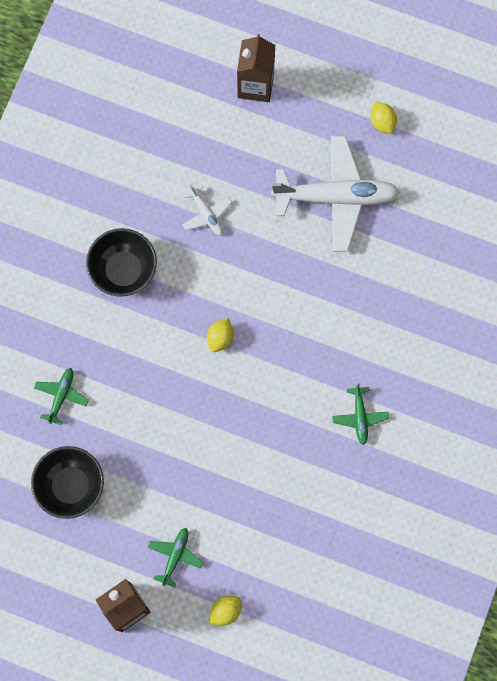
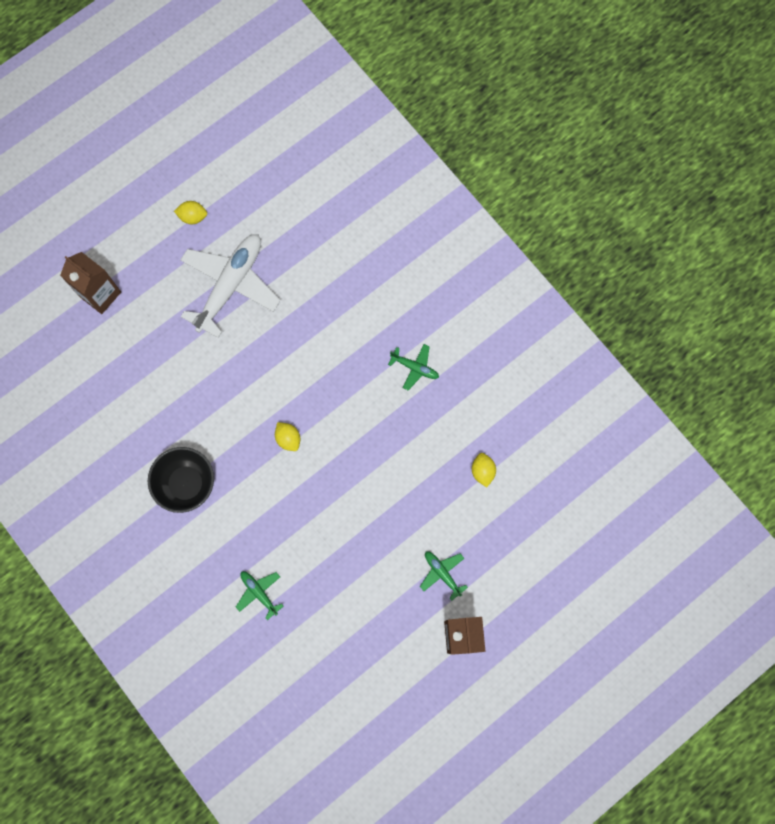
camera: 60 degrees left, 0 degrees up
black bowl [31,446,104,519] -> none
white plane [182,184,232,236] -> none
yellow lemon [209,596,242,626] -> yellow lemon moved to [472,453,496,487]

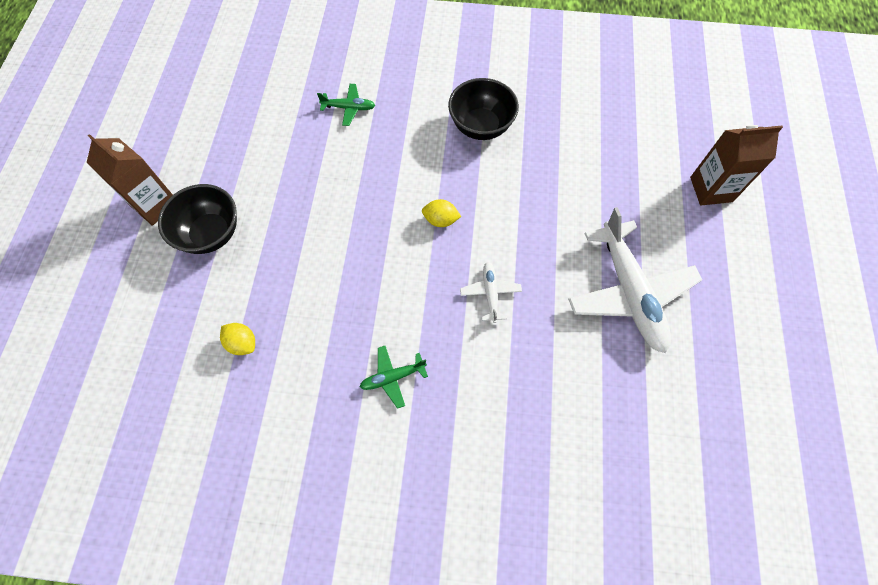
camera: 135 degrees right, 10 degrees down
yellow lemon [174,201,207,224] -> none
green plane [420,552,468,601] -> black bowl [158,184,237,254]
none -> white plane [460,262,522,323]

